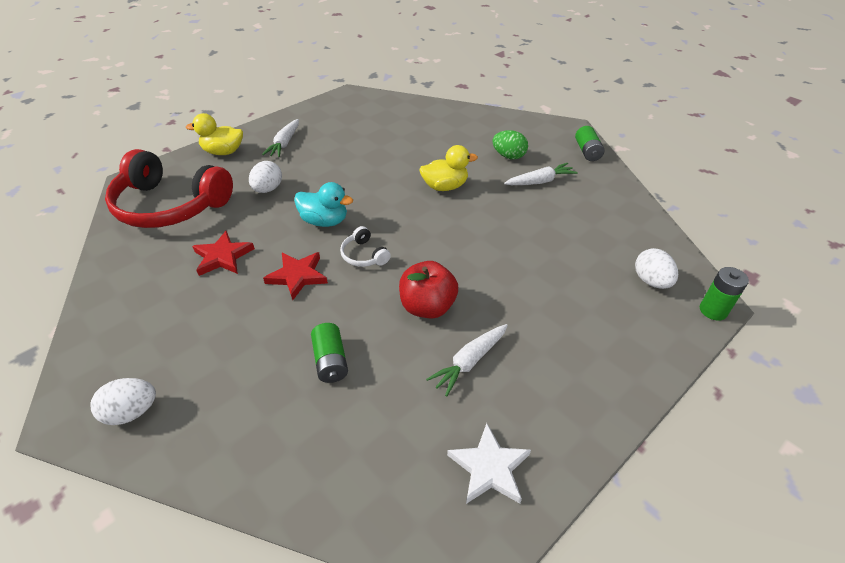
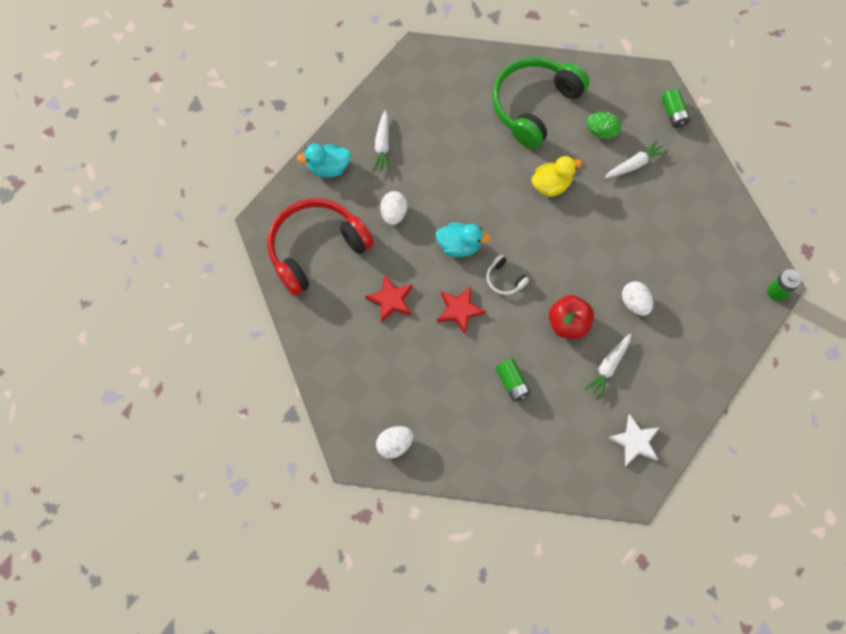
camera: 10 degrees left, 25 degrees up
red headphones [105,149,233,228] -> red headphones turned 135 degrees clockwise [267,198,374,296]
yellow duck [186,113,243,155] -> turquoise duck [297,144,351,177]
white egg [635,248,678,289] -> white egg moved to [622,281,653,316]
none -> green headphones [492,57,589,149]

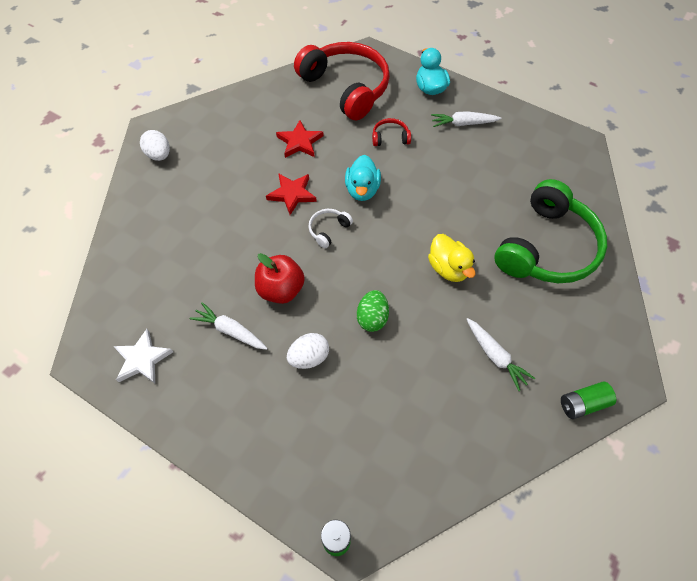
camera: 85 degrees right, 10 degrees down
white egg [380,191,407,225] -> red headphones [372,118,411,146]
green headphones [492,57,589,149] -> green headphones turned 90 degrees clockwise [494,179,607,283]
green battery [495,359,531,402] -> none
green egg [586,112,621,139] -> green egg moved to [357,290,389,332]

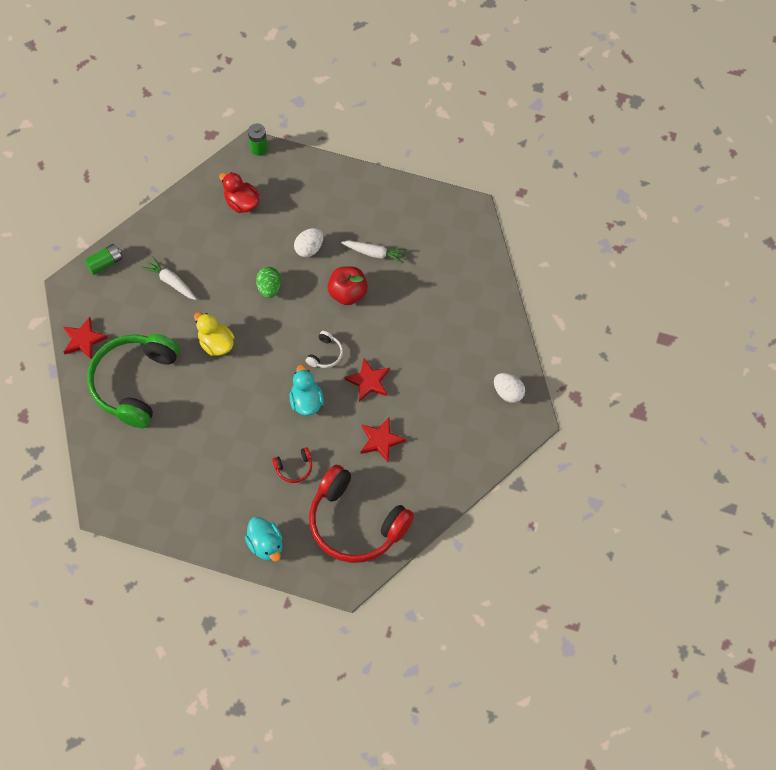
camera: 165 degrees right, 5 degrees up
white star [113,329,173,383] -> none
white carrot [431,111,501,127] -> none
none -> red star [63,317,108,360]
none -> red duck [219,172,259,213]

